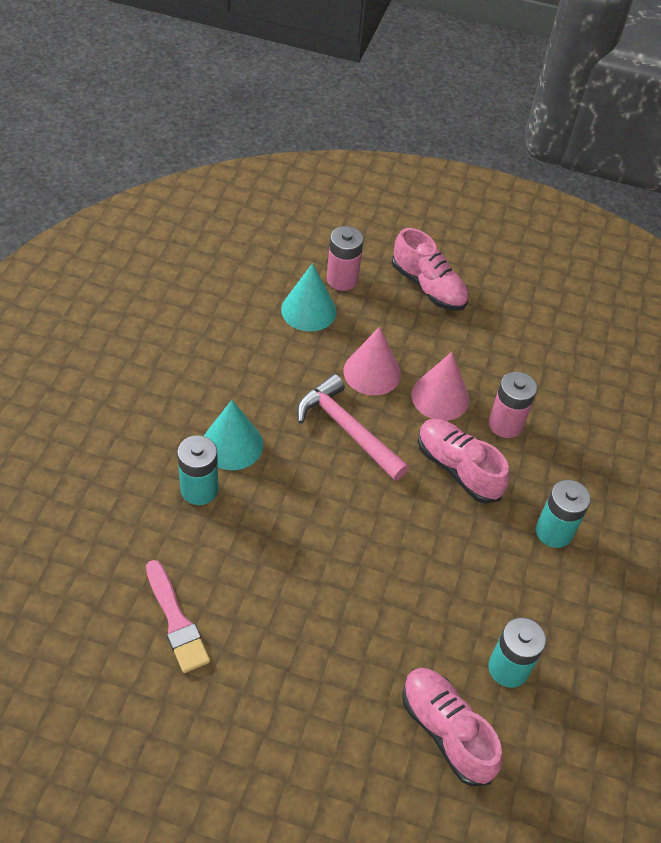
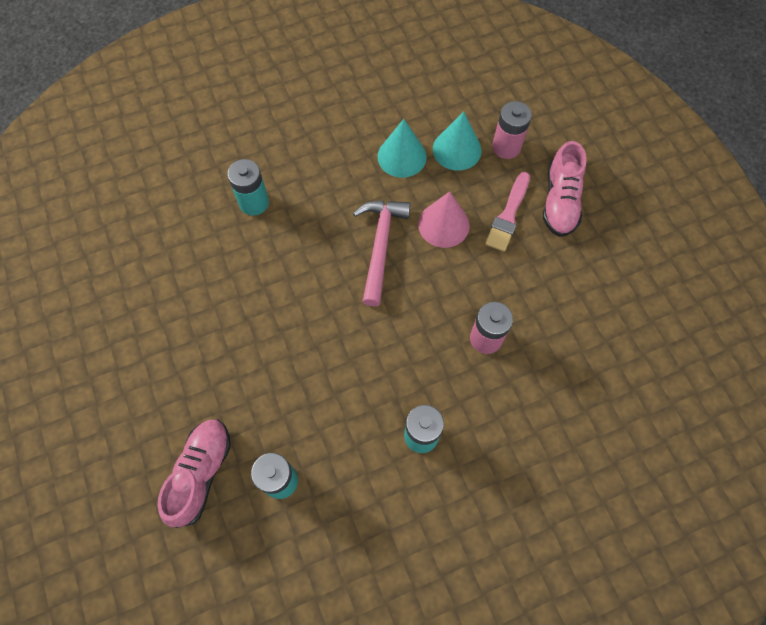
camera: 55 degrees right, 15 degrees up
pink brush [146,560,210,673] -> pink brush moved to [485,172,530,252]
turquoise cone [204,400,263,470] -> turquoise cone moved to [378,119,427,178]
pink cone [411,352,470,421] -> none
pink shoe [418,419,510,504] -> none

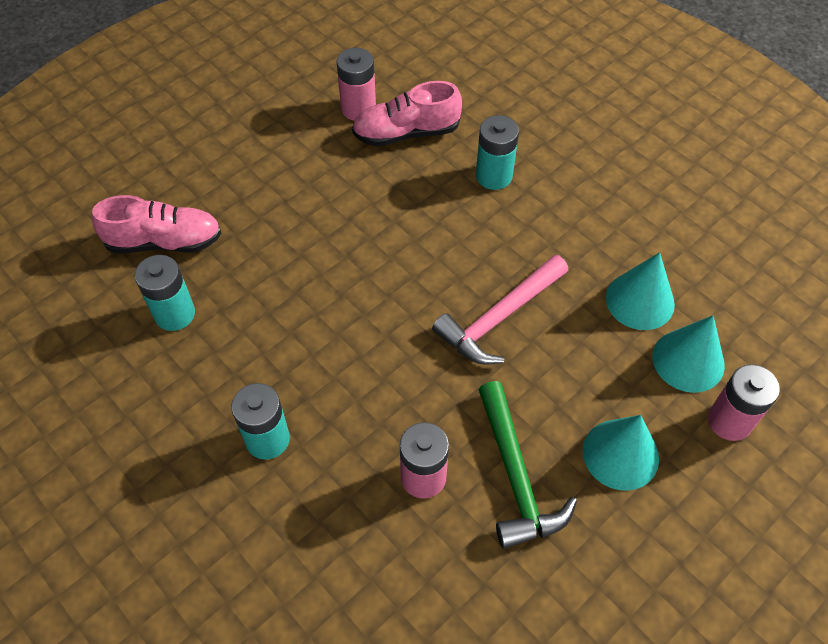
camera: 70 degrees right, 10 degrees down
pink hammer [353,201,411,306] -> pink hammer turned 150 degrees clockwise [432,254,569,365]
pink cone [418,191,470,248] -> none
pink brush [485,172,530,252] -> turquoise cone [583,415,659,491]
pink shoe [543,141,587,237] -> pink shoe moved to [352,81,462,146]
none -> pink battery [337,48,376,121]
none -> green hammer [478,381,577,549]

